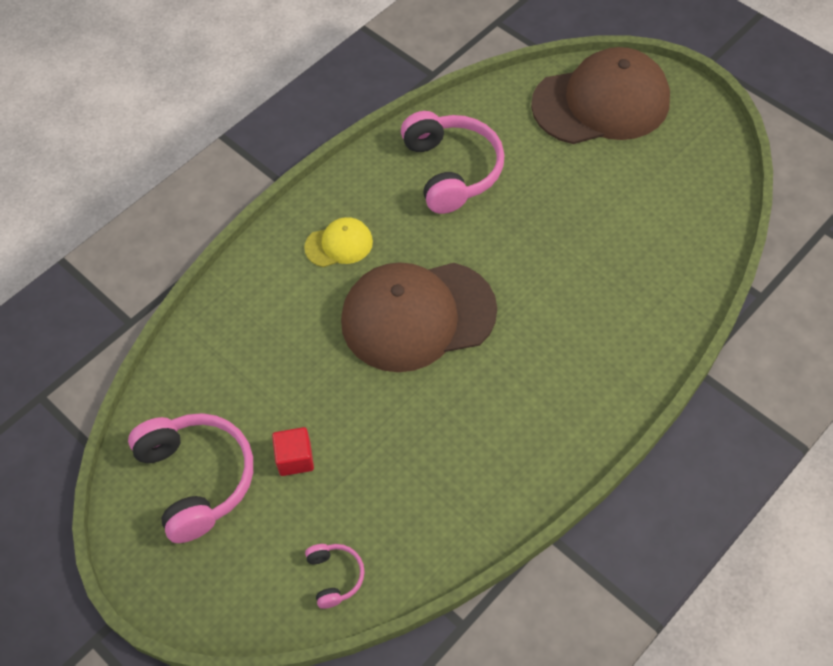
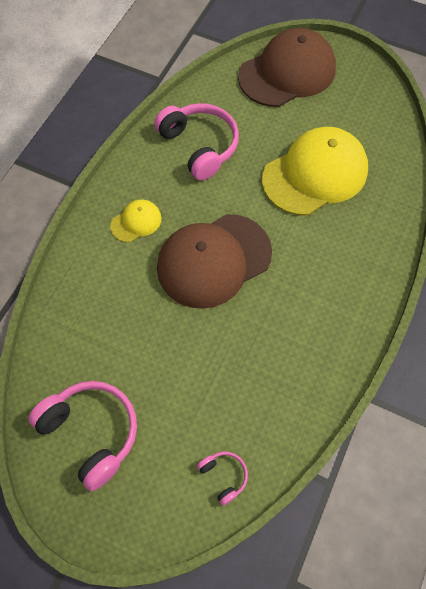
camera: 20 degrees left, 5 degrees up
red cube [272,427,314,476] -> none
none -> yellow cap [262,127,368,216]

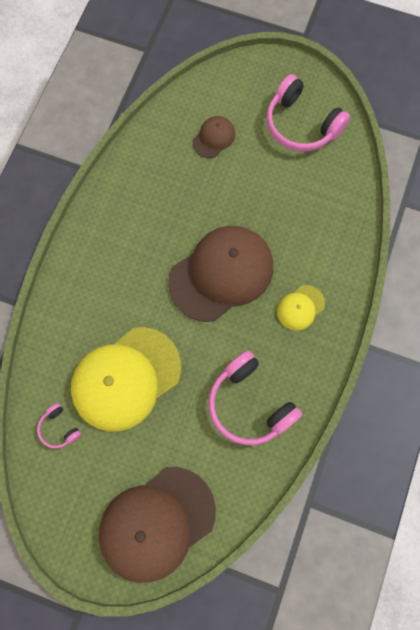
camera: 175 degrees right, 10 degrees up
pink headphones [197,451,248,506] -> pink headphones moved to [37,403,81,448]
none -> brown cap [192,116,235,158]

